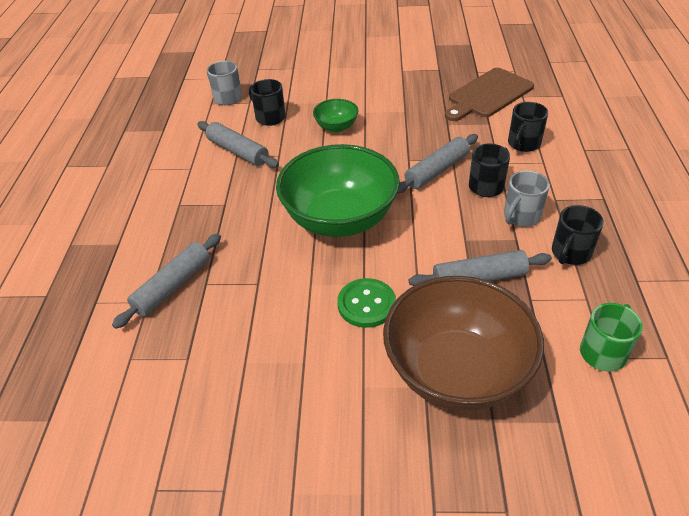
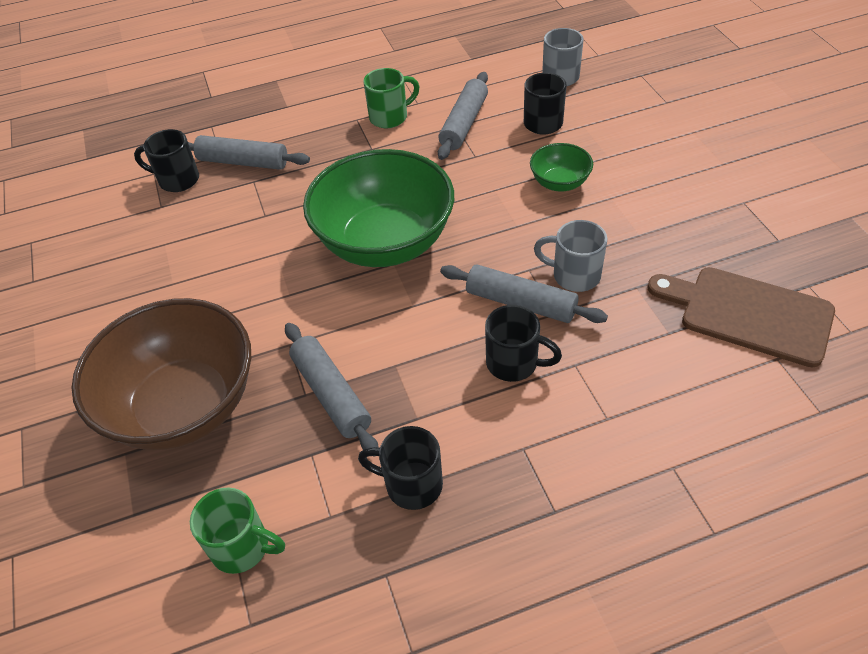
camera: 70 degrees right, 5 degrees up
green button [337,278,396,328] -> none
grey mug [504,170,550,227] -> grey mug moved to [534,220,607,292]
black mug [508,102,548,152] -> black mug moved to [134,129,199,192]
none -> green mug [363,68,420,128]

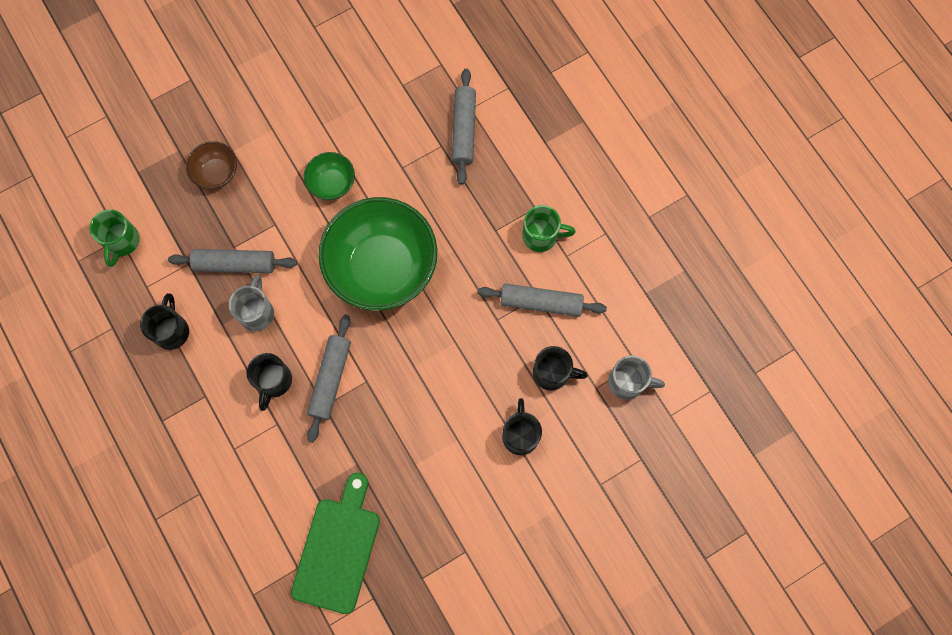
camera: 75 degrees right, 25 degrees up
brown bowl [72,298,251,450] -> brown bowl [186,141,237,189], size x0.45
black mug [134,129,199,192] -> black mug moved to [502,398,542,455]
grey rolling pin [285,323,379,457] -> grey rolling pin turned 45 degrees clockwise [168,249,297,273]
green mug [363,68,420,128] -> green mug turned 45 degrees counterclockwise [522,205,576,252]
green bowl [530,143,593,192] -> green bowl moved to [304,152,355,200]
grey mug [534,220,607,292] -> grey mug moved to [229,275,274,331]
brown cutting board [647,267,835,367] -> green cutting board [291,473,380,614]

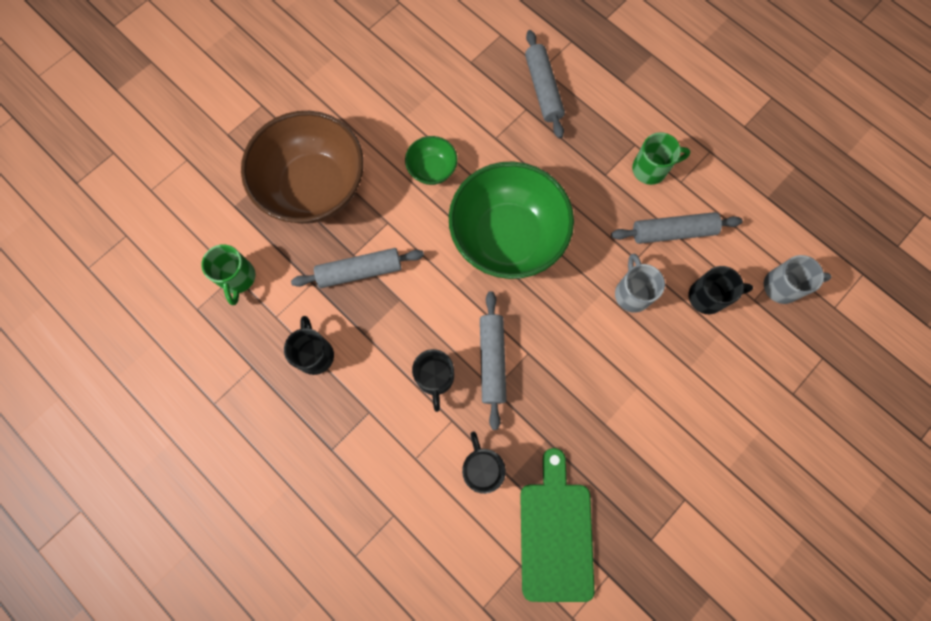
camera: 15 degrees left, 0 degrees up
brown bowl [186,141,237,189] -> brown bowl [241,111,364,224], size x2.22
grey mug [229,275,274,331] -> grey mug moved to [615,253,665,313]
black mug [502,398,542,455] -> black mug moved to [462,431,506,494]

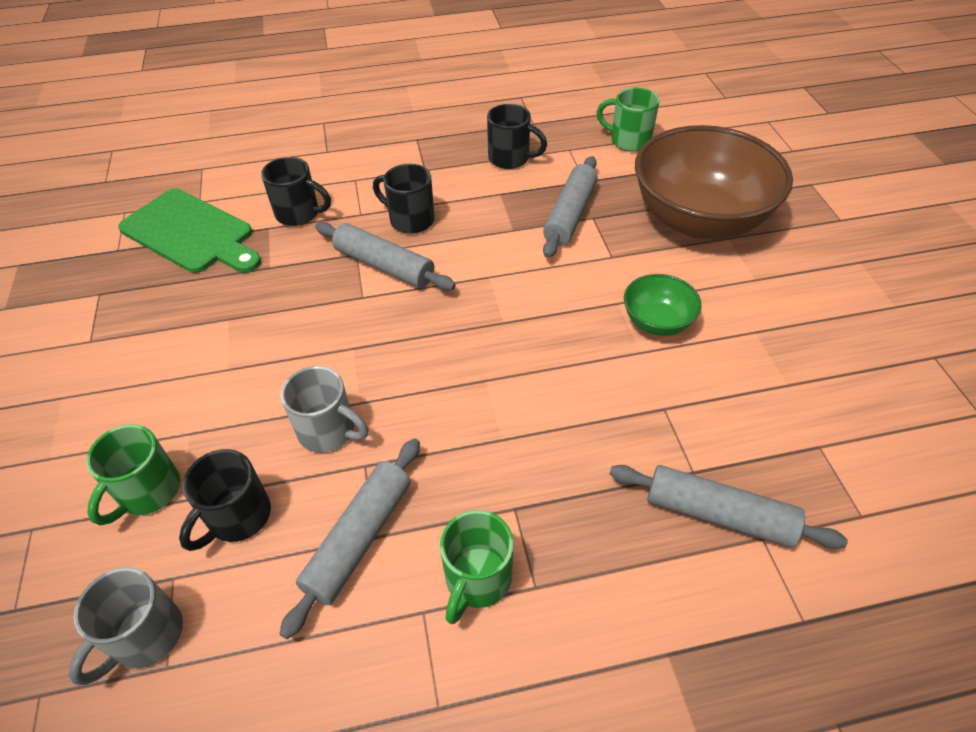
camera: 125 degrees right, 25 degrees down
green bowl [449,161,574,279] -> none
none -> green mug [86,424,180,526]

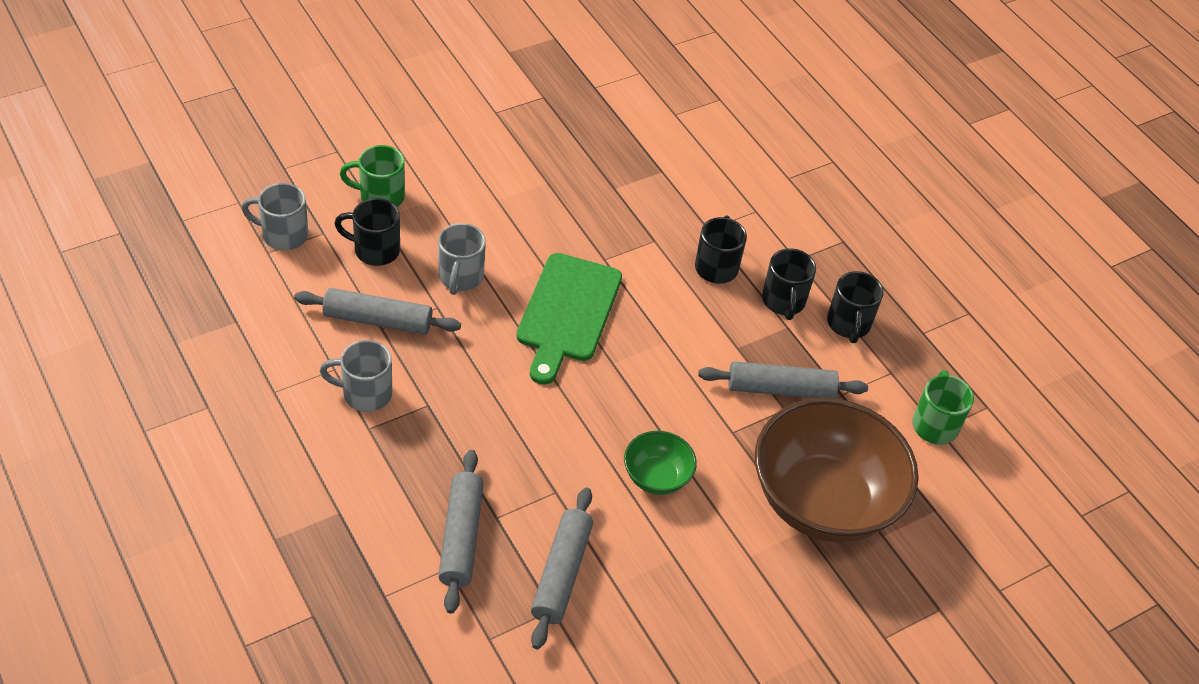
camera: 65 degrees right, 0 degrees up
green cutting board [118,189,261,273] -> green cutting board moved to [516,253,622,385]
black mug [261,157,331,226] -> black mug moved to [762,248,816,320]
grey rolling pin [315,222,456,290] -> grey rolling pin moved to [531,487,593,649]
green mug [440,510,514,624] -> grey mug [320,340,392,412]

